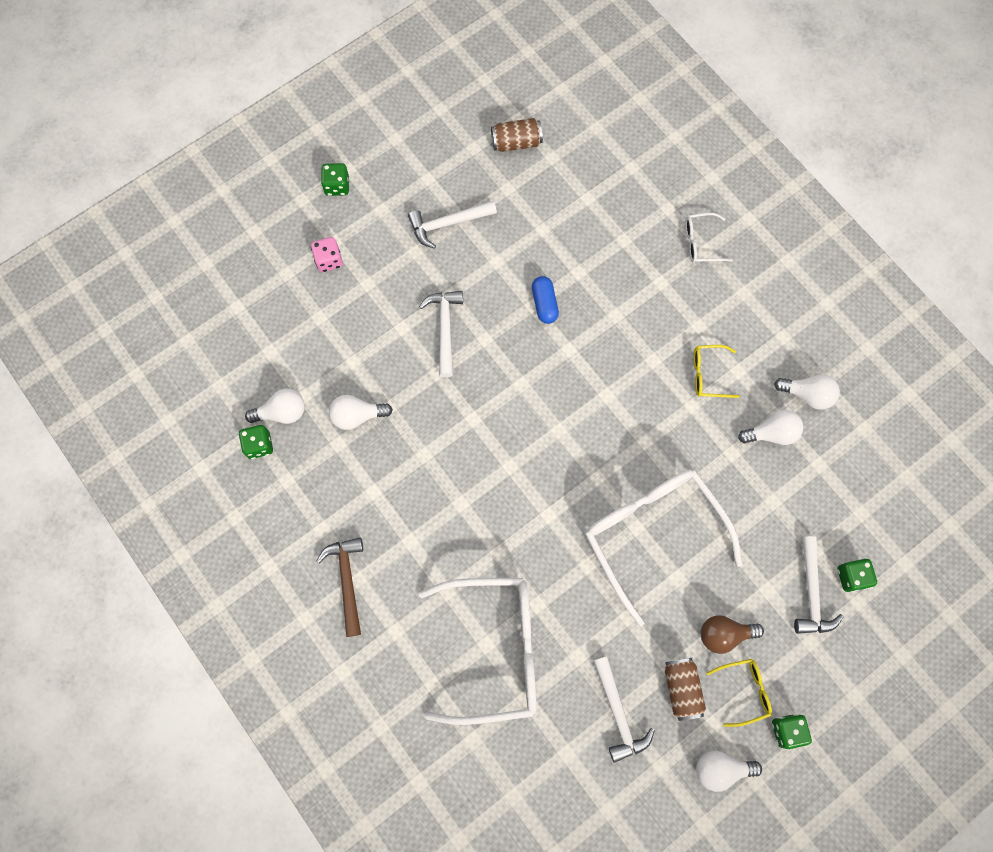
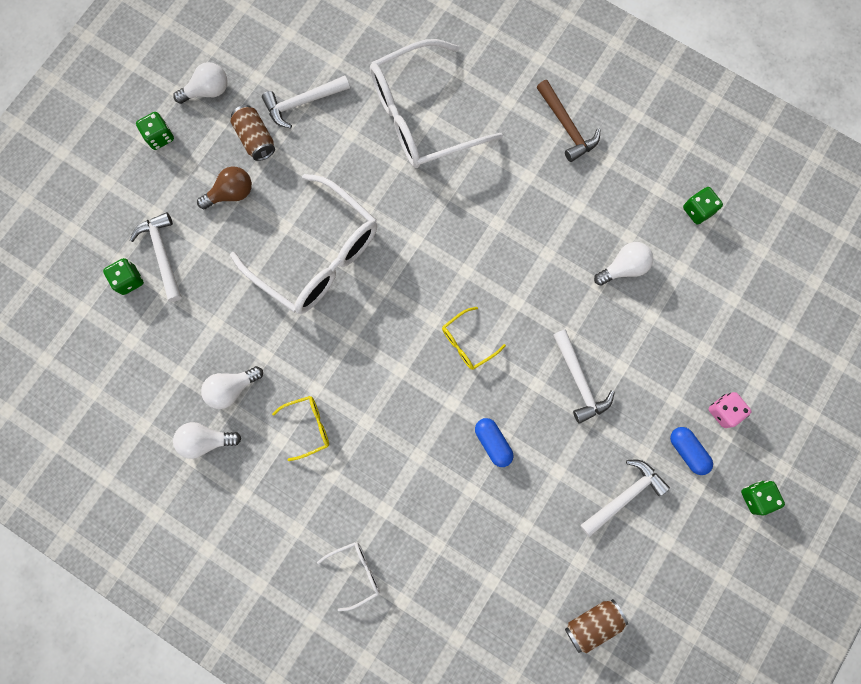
camera: 160 degrees right, 5 degrees up
white light bulb [245,388,305,424] -> none
white hammer [593,656,655,763] -> white hammer turned 75 degrees counterclockwise [262,76,350,128]
yellow glasses [707,659,772,727] -> yellow glasses moved to [442,307,506,370]
none -> blue capsule [670,427,713,475]

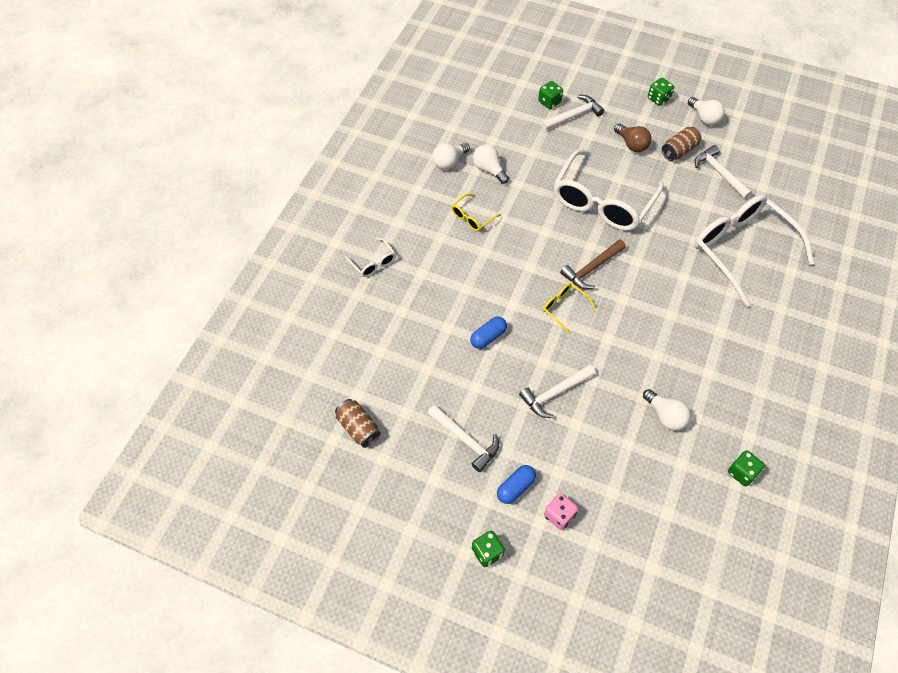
camera: 80 degrees right, 20 degrees down
white light bulb [173,422,241,459] -> white light bulb turned 120 degrees counterclockwise [432,143,470,170]
yellow glasses [272,396,329,461] -> yellow glasses turned 75 degrees clockwise [451,193,501,231]
brown hammer [537,80,600,162] -> brown hammer moved to [560,239,626,289]

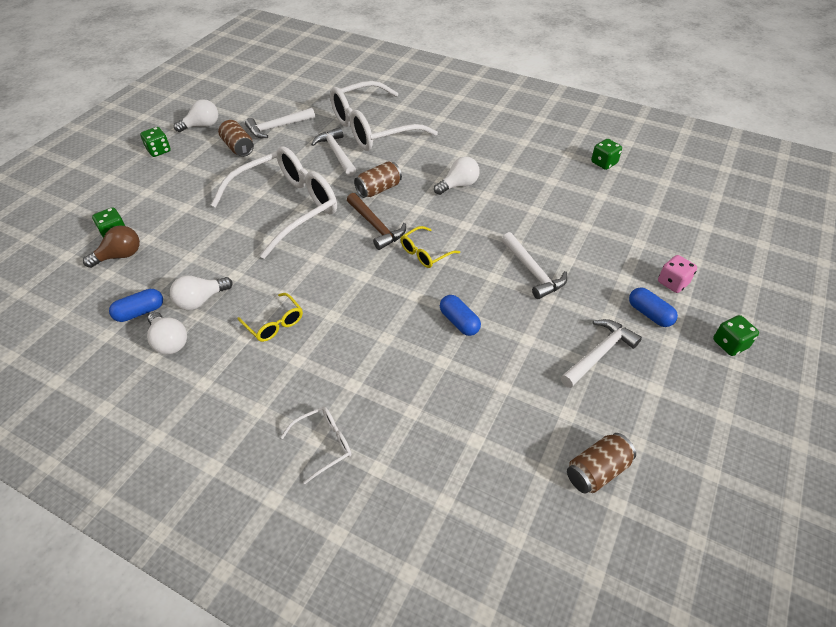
camera: 85 degrees left, 10 degrees down
white hammer [541,95,604,130] -> white hammer moved to [311,127,356,176]
white glasses [554,149,664,231] -> white glasses turned 75 degrees counterclockwise [211,146,337,259]
brown light bulb [614,123,652,152] -> brown light bulb moved to [83,226,140,268]
white light bulb [643,389,691,431] -> white light bulb moved to [434,157,480,195]
none -> blue capsule [109,289,163,322]
none -> brown can [354,161,402,198]

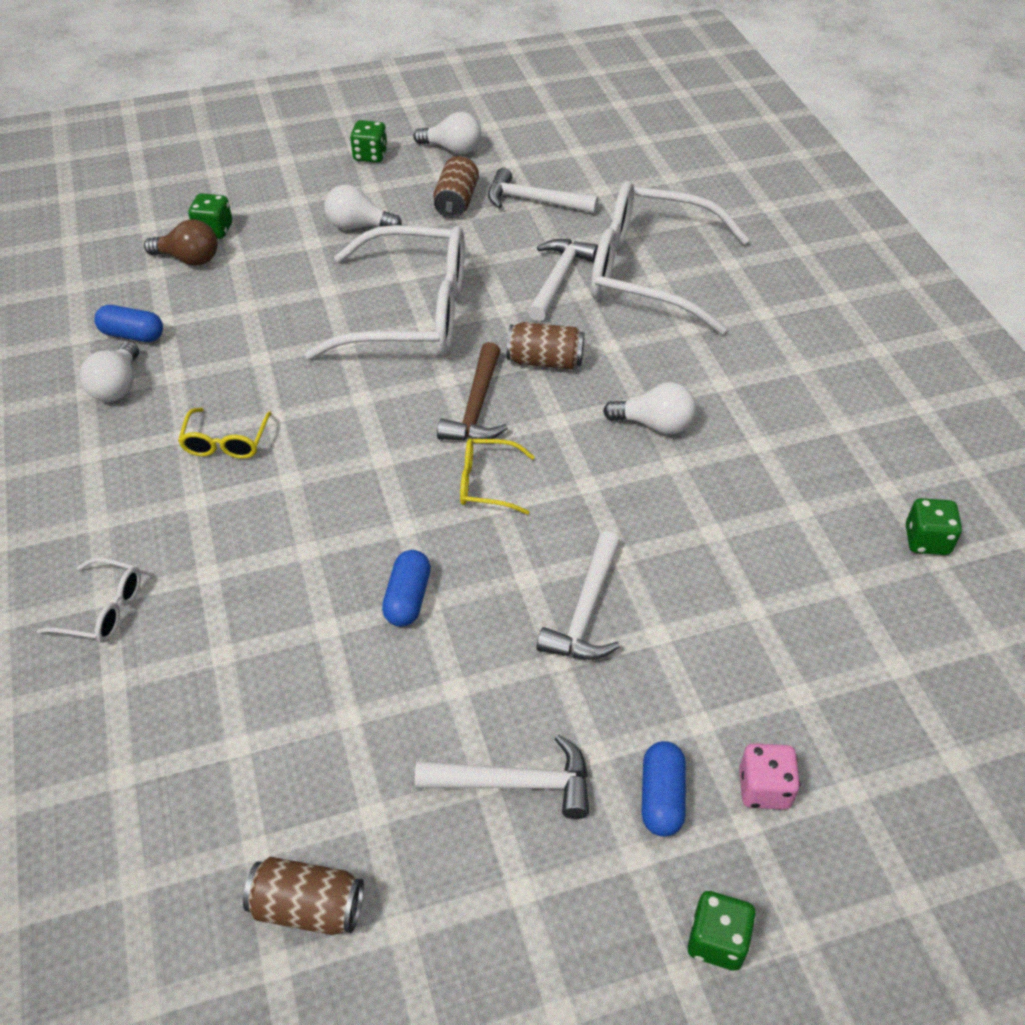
camera: 45 degrees right, 0 degrees up
white light bulb [170,275,233,310] -> white light bulb moved to [324,185,402,230]

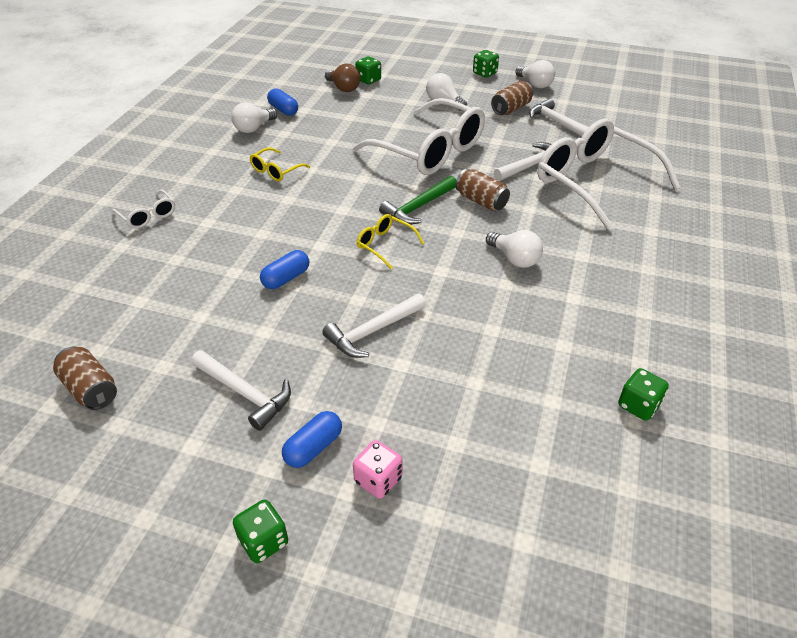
camera: 35 degrees right, 5 degrees down
brown hammer [437,342,508,440] -> green hammer [379,176,456,225]

